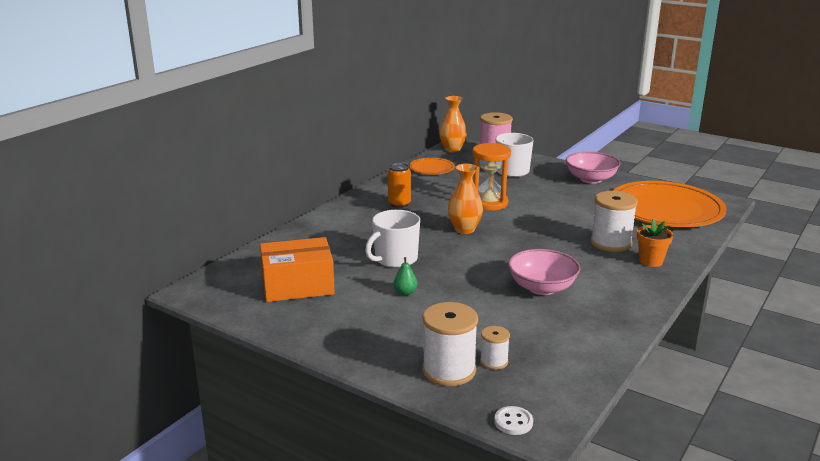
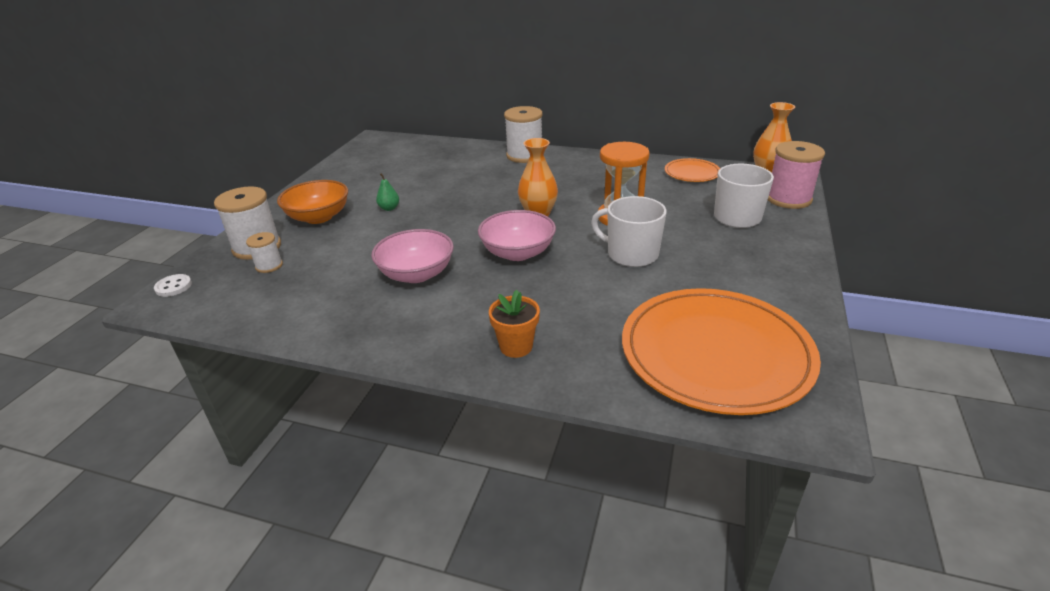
camera: 75 degrees right, 10 degrees up
orange box [260,237,335,302] -> none
white mug [365,210,420,268] -> white mug moved to [591,196,666,267]
orange can [388,163,411,208] -> none
pink bowl [566,152,620,184] -> pink bowl moved to [478,210,556,261]
white spool [590,191,638,252] -> white spool moved to [504,106,543,163]
none -> orange bowl [277,180,348,224]

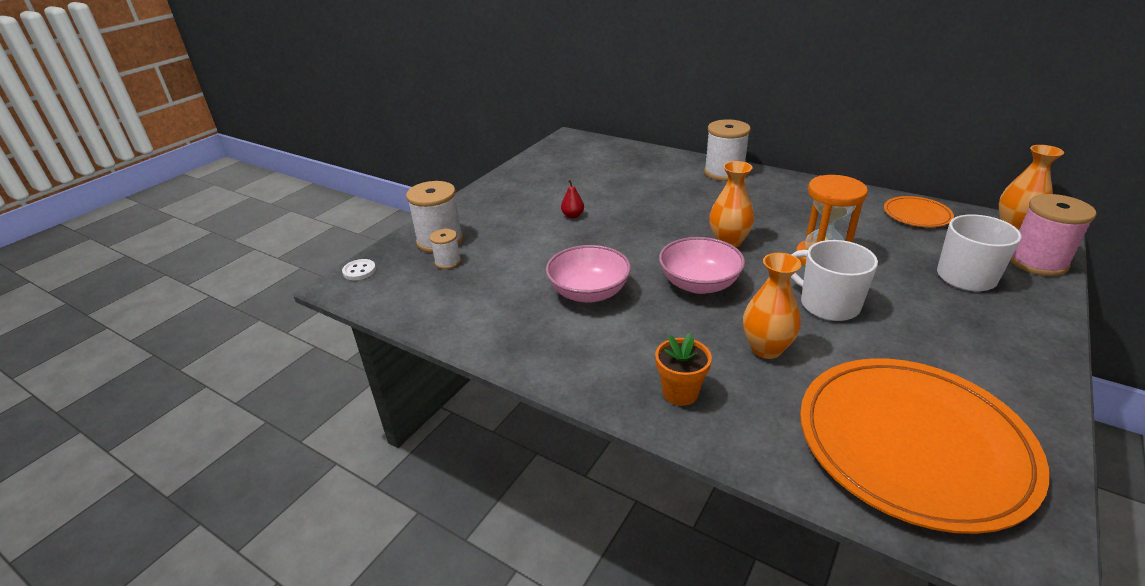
camera: 15 degrees right, 0 degrees up
orange bowl [277,180,348,224] -> none
green pear [376,173,399,211] -> red pear [561,180,584,218]
none -> orange vase [743,253,802,359]

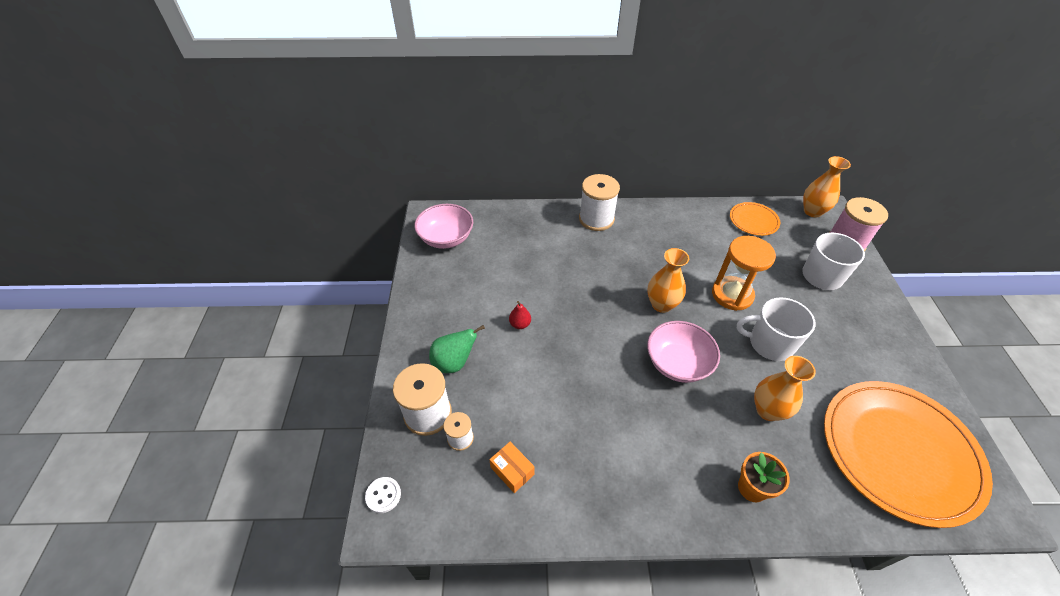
camera: 35 degrees left, 15 degrees up
pink bowl [546,245,631,303] -> pink bowl moved to [414,204,473,249]
none -> green pear [429,325,485,373]
none -> orange box [489,442,535,493]

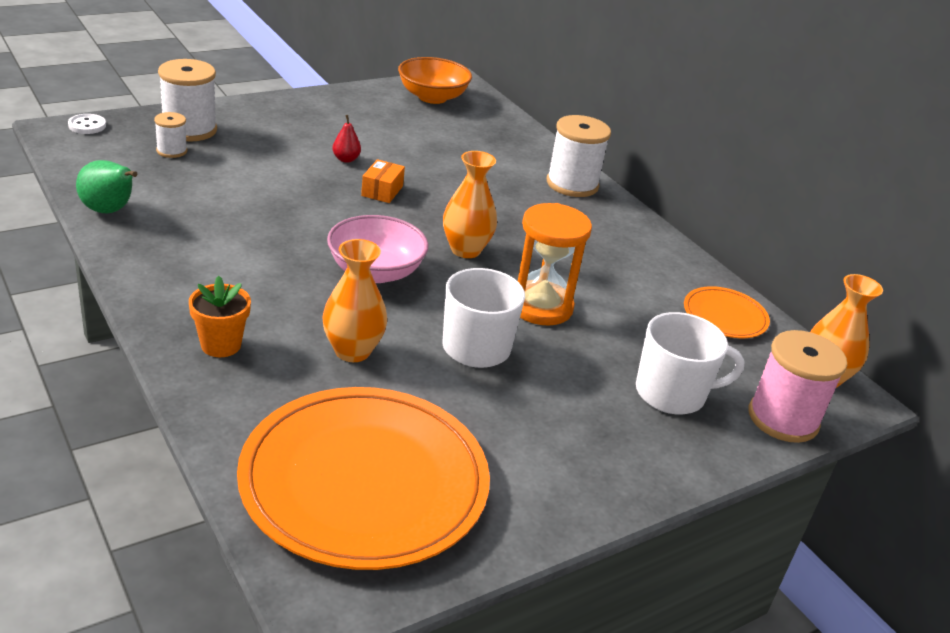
camera: 55 degrees right, 15 degrees down
pink bowl [414,204,473,249] -> orange bowl [398,57,472,104]
green pear [429,325,485,373] -> green pear moved to [76,160,138,213]
orange box [489,442,535,493] -> orange box moved to [361,159,405,203]

